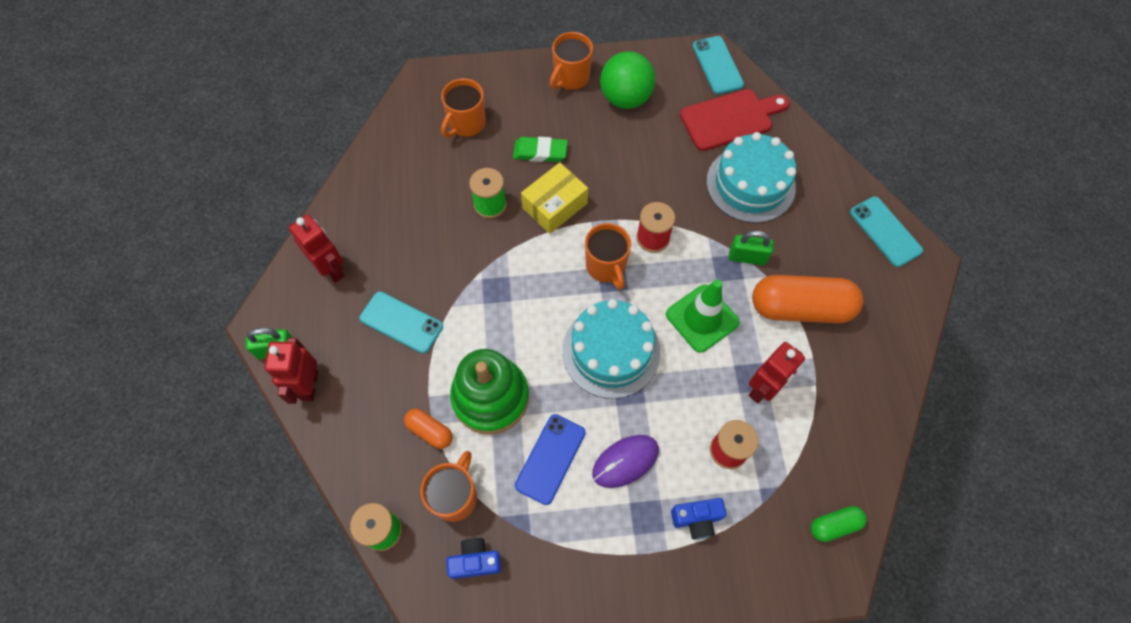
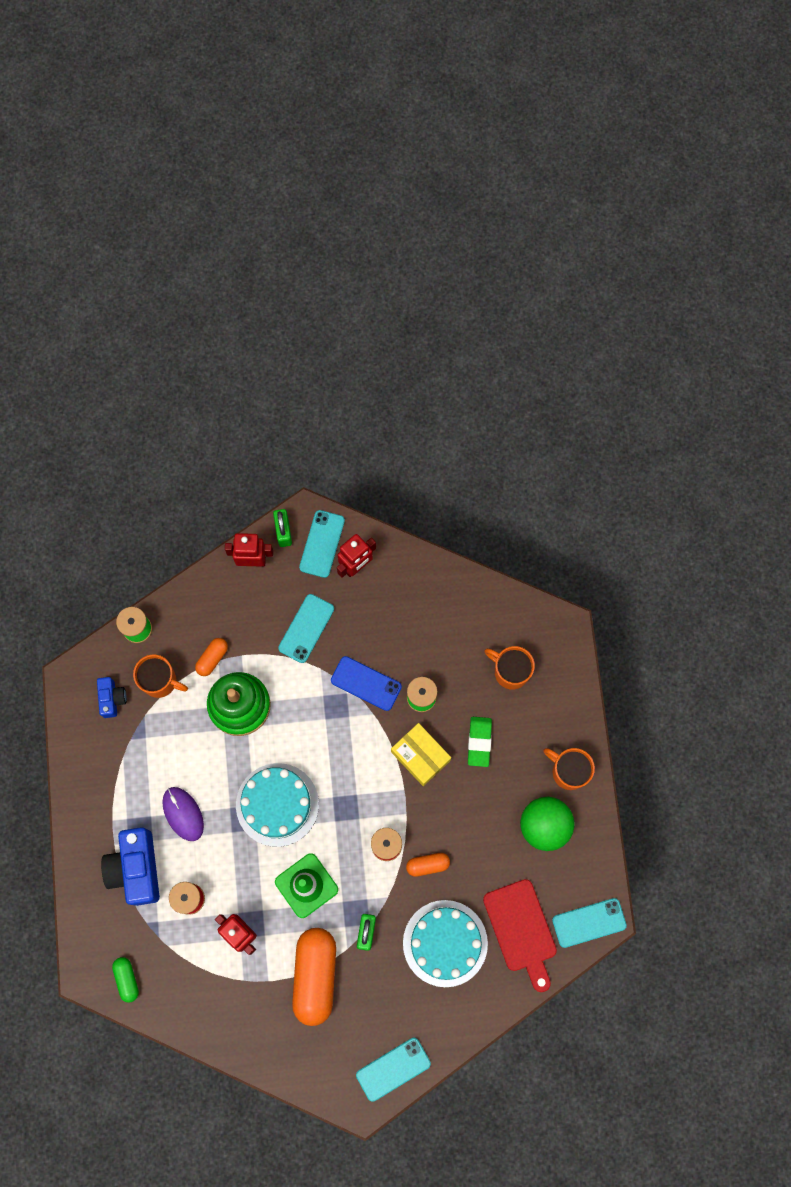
camera: 90 degrees right, 10 degrees up
blue phone [515,414,586,505] -> blue phone moved to [331,656,402,711]
orange mug [585,223,631,290] -> none
blue camera [671,498,727,539] -> blue camera [101,827,160,906], size x1.87
none -> turquoise phone [299,510,345,578]
none -> orange capsule [406,853,450,877]

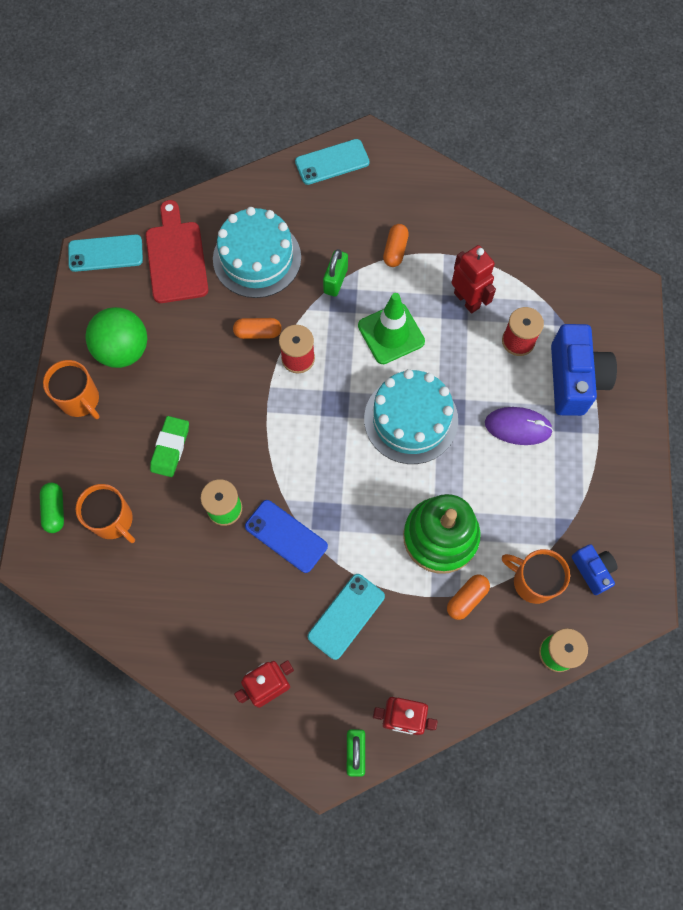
camera: 170 degrees left, 5 degrees down
blue camera [97,677,127,718] -> blue camera turned 150 degrees clockwise [572,544,618,595]
green capsule [112,957,139,1003] -> green capsule moved to [40,483,64,533]
purple mouse [162,787,204,841] -> purple mouse turned 60 degrees counterclockwise [485,407,553,445]
orange capsule [292,928,336,1026] -> orange capsule [383,224,409,267], size x0.48
turquoise phone [299,510,345,578] -> none
yellow box [391,723,451,786] -> none

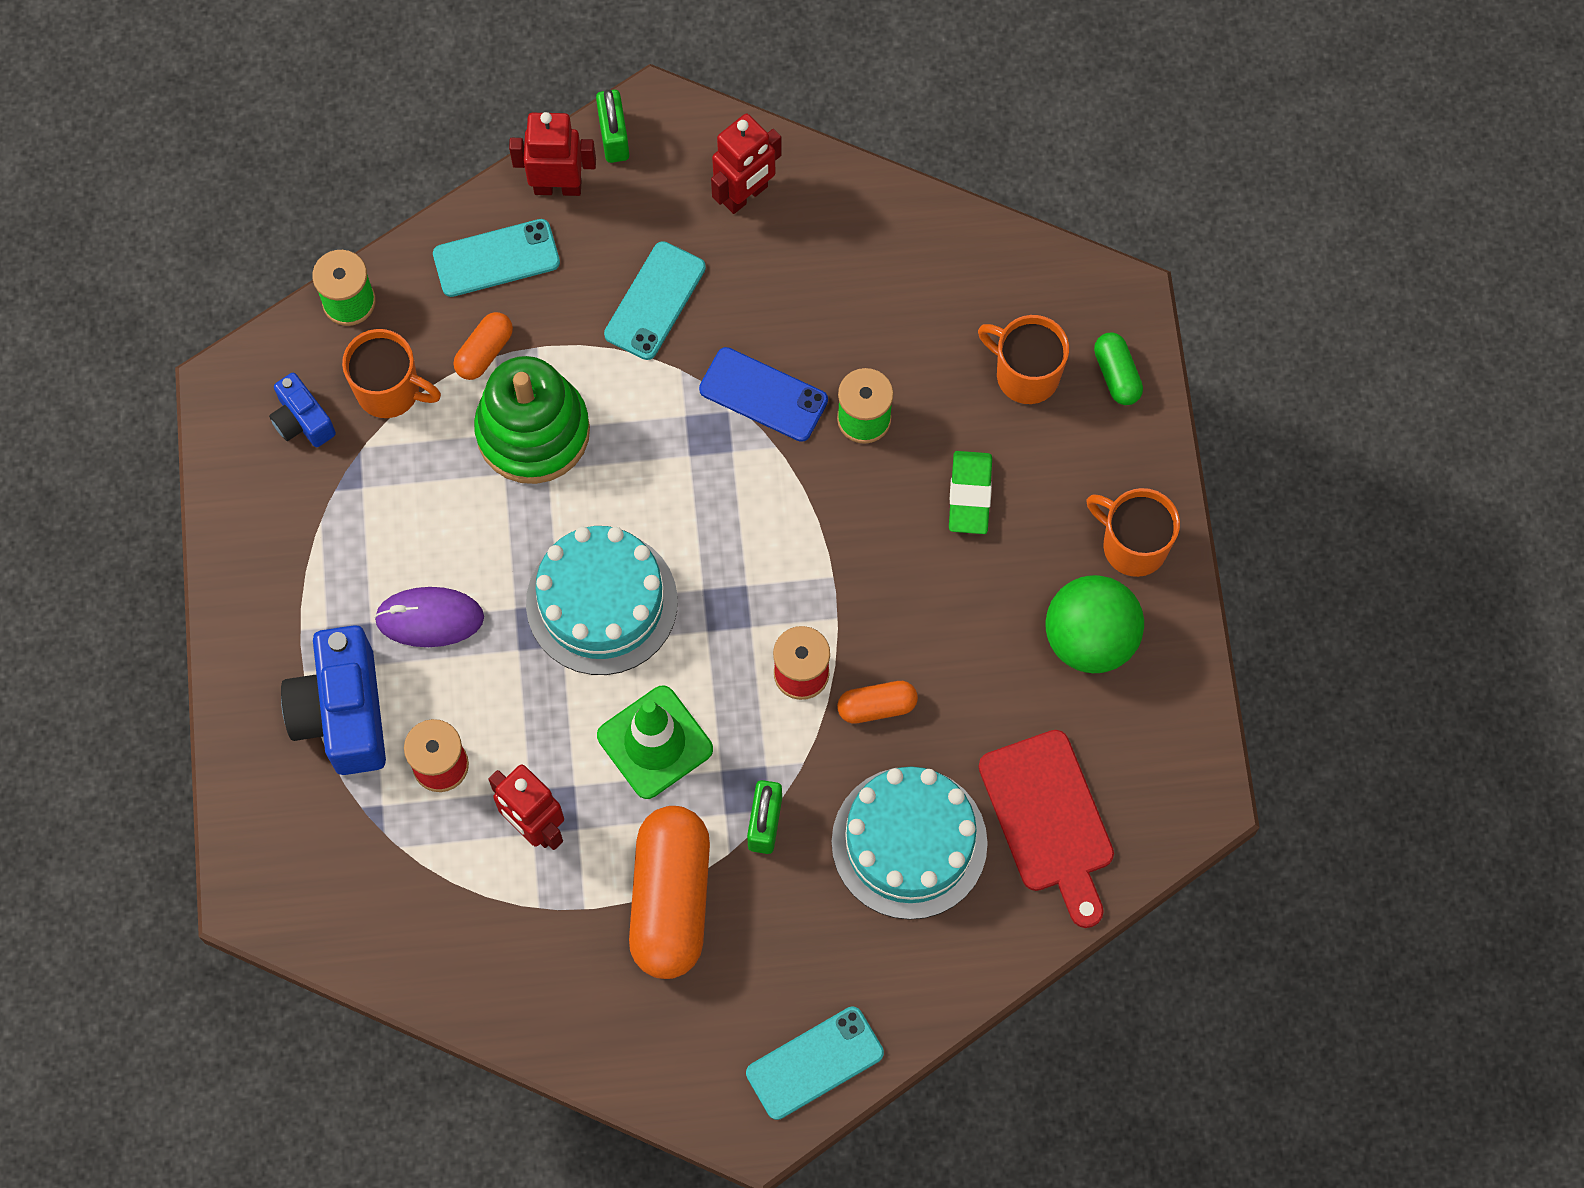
camera: 170 degrees right, 0 degrees up
turquoise phone [68,234,143,272] -> turquoise phone moved to [433,219,560,297]
orange capsule [383,224,409,267] -> orange capsule [629,806,710,979], size x2.09

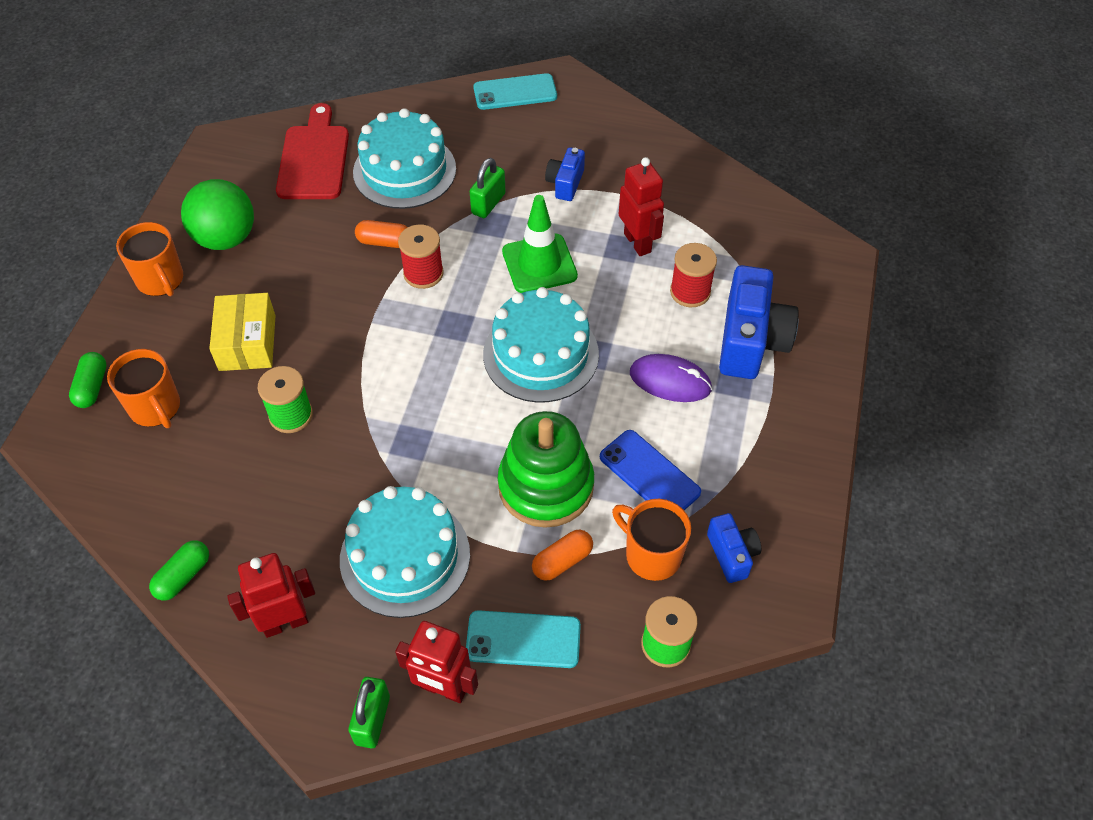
camera: 160 degrees left, 15 degrees down
turquoise phone [604,241,706,360] -> turquoise cake [340,486,470,618]
orange capsule [629,806,710,979] -> blue camera [545,147,585,201]
blue phone [699,347,828,442] -> blue phone moved to [600,430,701,510]
green eraser [949,451,992,534] -> yellow box [209,293,276,371]
none -> green capsule [149,540,209,601]

